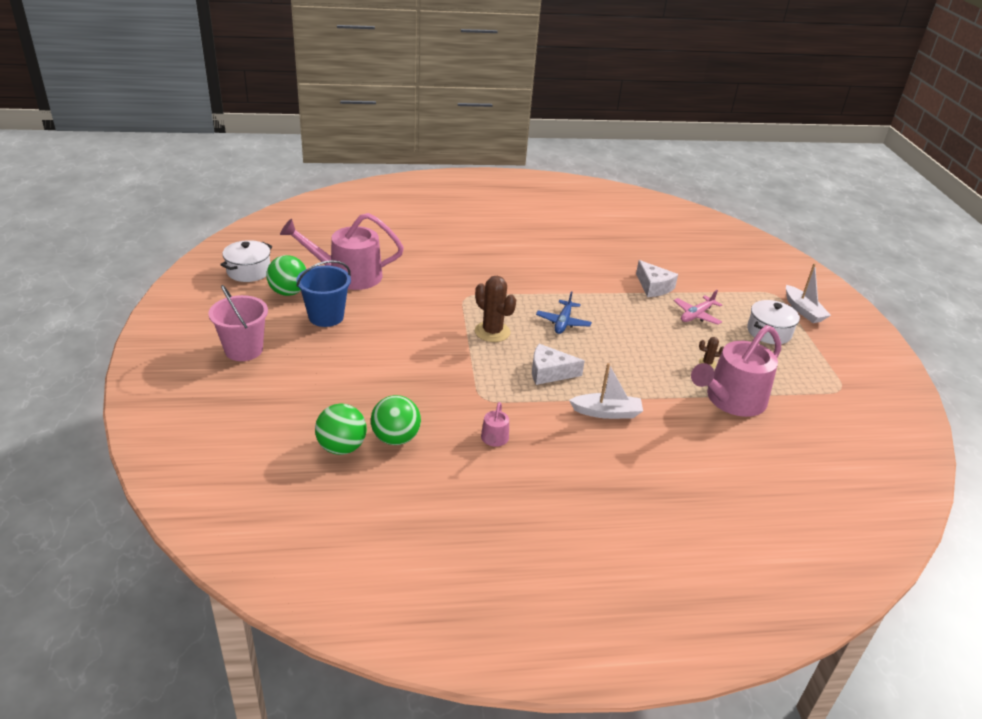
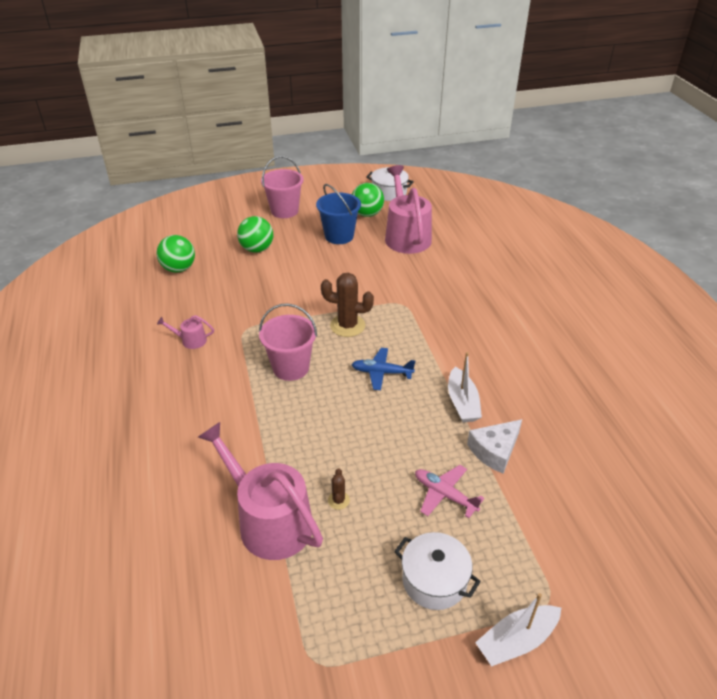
camera: 85 degrees right, 5 degrees up
green ball [371,395,421,445] -> green ball moved to [237,216,273,253]
brown cactus [475,276,516,342] -> brown cactus turned 60 degrees clockwise [321,273,374,337]
white cheese [532,344,585,385] -> pink bucket [259,303,317,381]
white boat [569,363,643,419] -> white boat moved to [448,352,482,422]

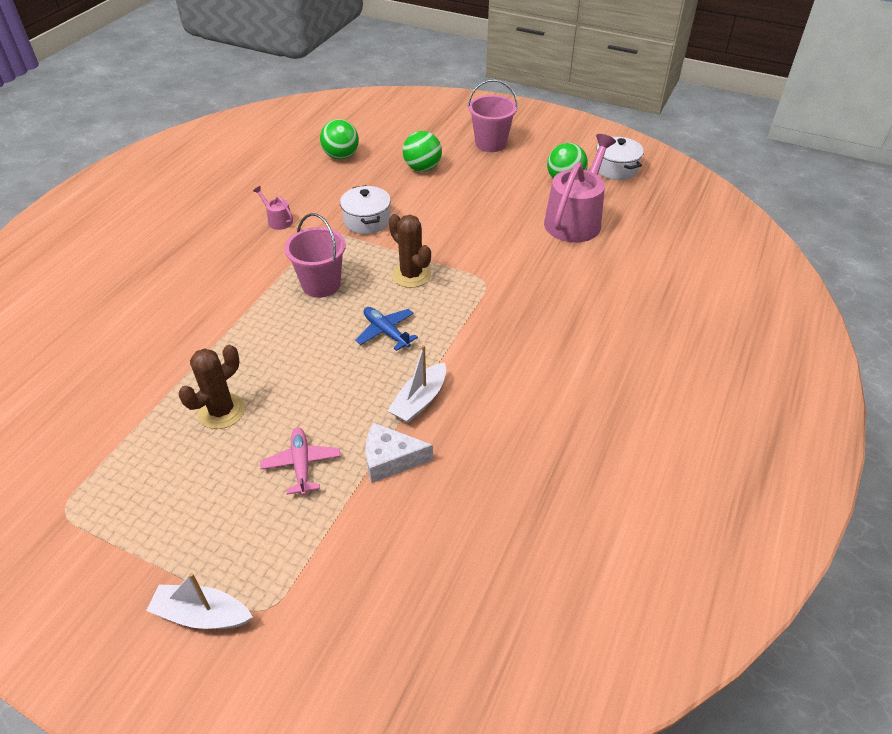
camera: 40 degrees right, 5 degrees up
pink watering can [198,422,323,560] -> none
blue bucket [316,184,361,244] -> none
brown cactus [328,469,350,510] -> brown cactus [179,345,245,429], size x2.07
white pot [394,532,481,610] -> white pot moved to [340,185,391,234]

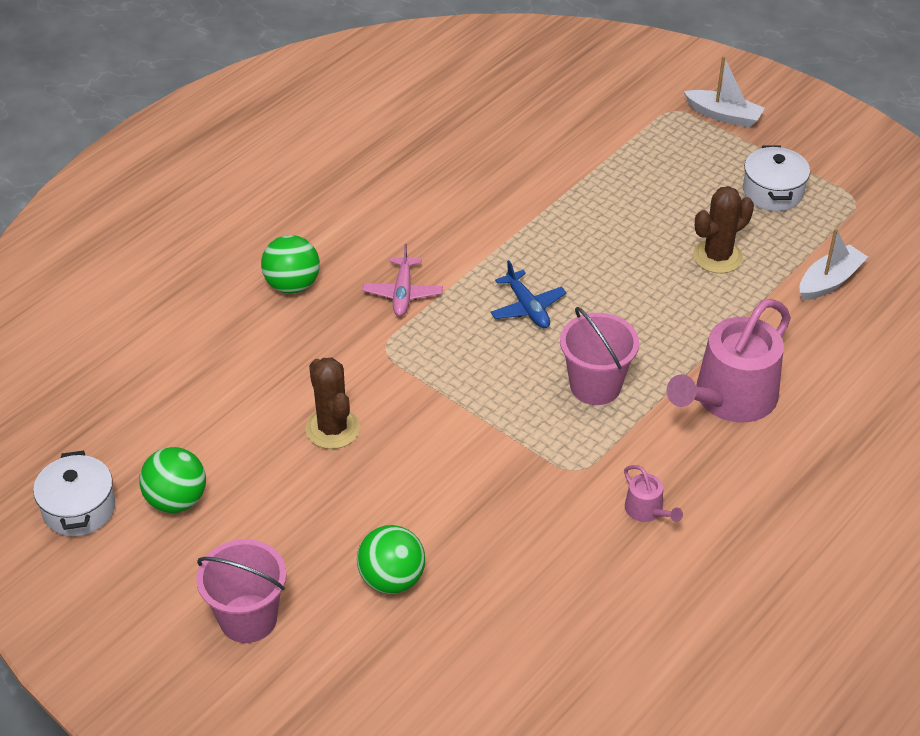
camera: 165 degrees left, 0 degrees up
pink plane [260,427,341,496] -> pink plane moved to [362,244,443,316]
green ball [320,119,359,159] -> green ball moved to [261,235,320,294]
white pot [340,185,391,234] -> white pot moved to [743,145,810,211]
white cheese [365,423,433,483] -> none
white boat [388,345,446,423] -> white boat moved to [800,228,868,300]
brown cactus [389,214,431,288] -> brown cactus moved to [306,358,360,449]
pink watering can [544,134,616,243] -> pink watering can moved to [666,299,791,422]

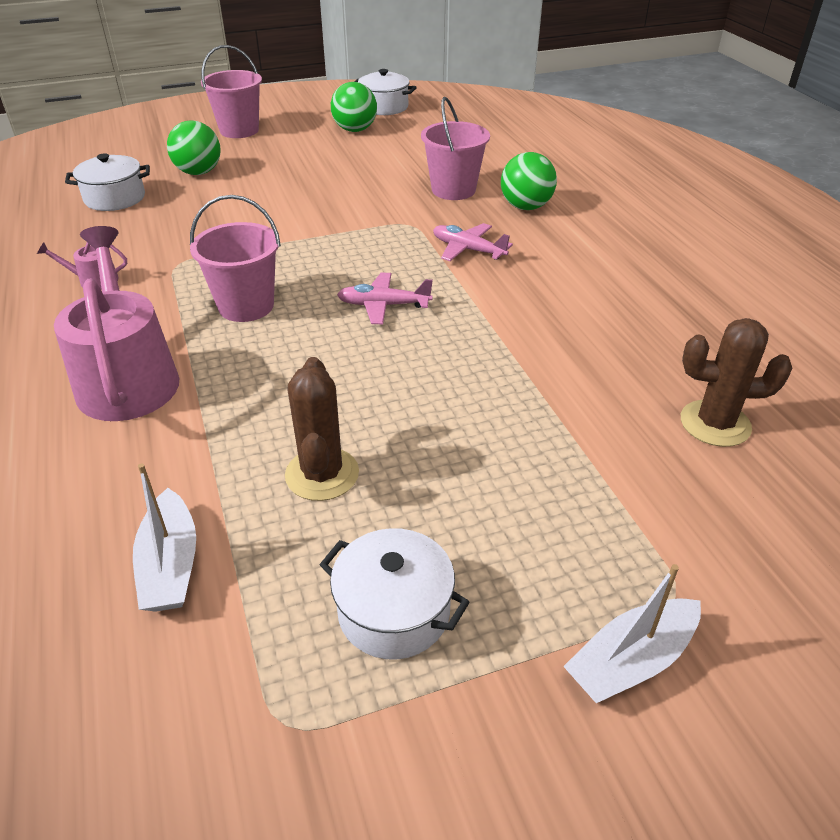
camera: 120 degrees right, 5 degrees down
brown cactus [306,358,360,449] -> brown cactus moved to [681,318,792,447]
blue plane [490,260,566,328] -> pink plane [337,273,433,325]
none -> white pot [65,153,150,211]
none -> pink bucket [421,97,490,200]

